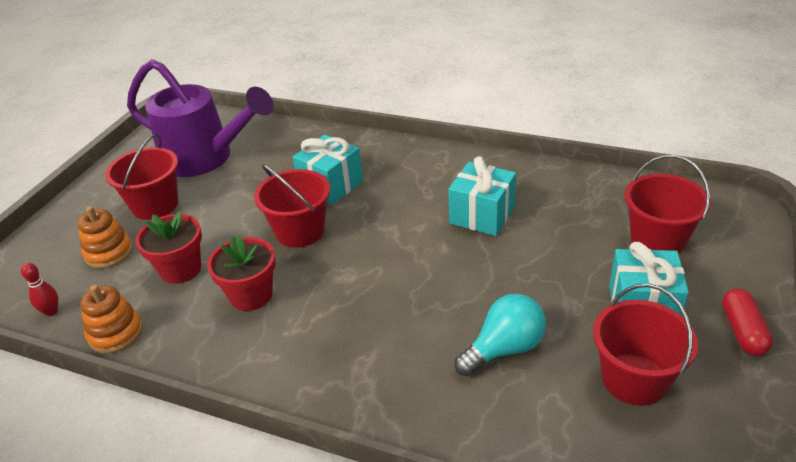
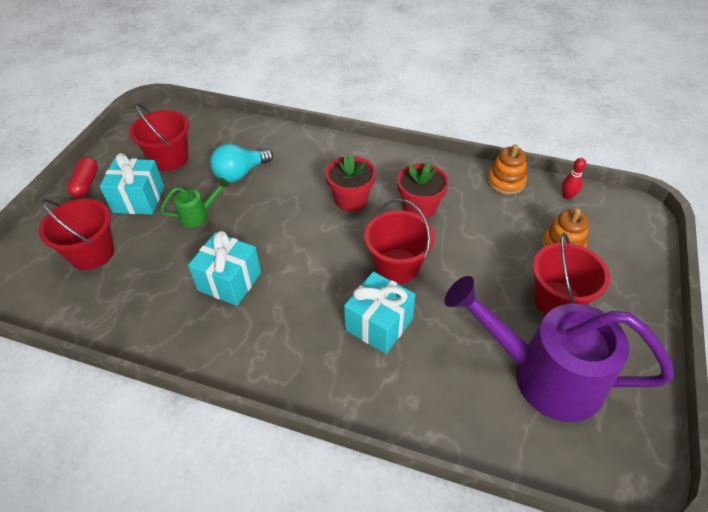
camera: 175 degrees right, 10 degrees up
red flower pot [136,211,202,284] -> red flower pot moved to [325,155,376,212]
none -> green watering can [160,178,230,228]

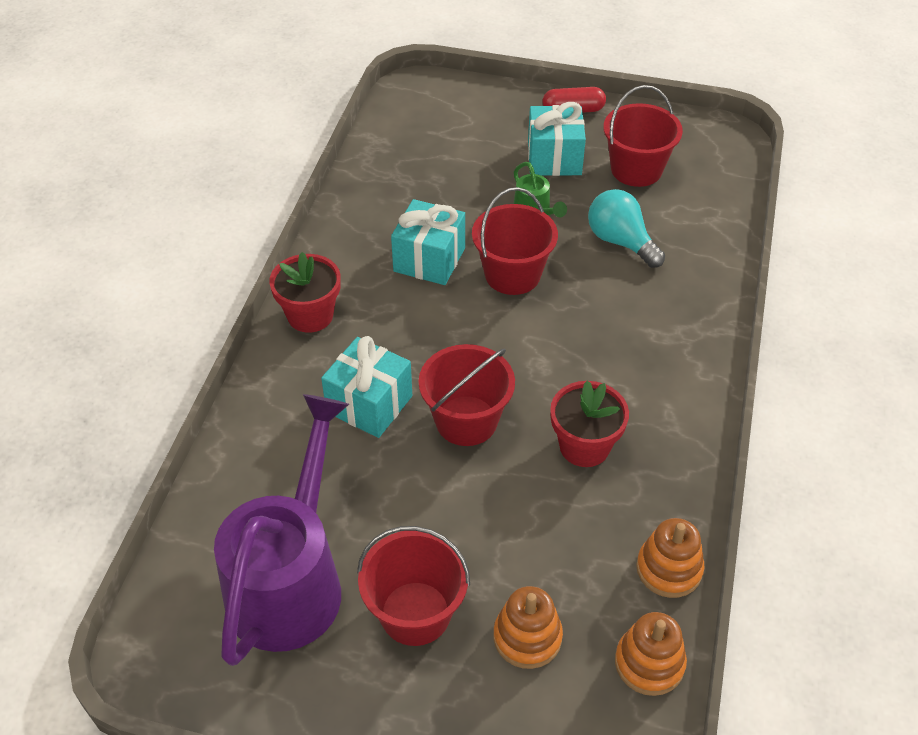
camera: 85 degrees right, 0 degrees up
red bucket [39,199,114,270] -> red bucket moved to [472,187,558,295]
red flower pot [325,155,376,212] -> red flower pot moved to [269,252,341,333]
red bowling pin [562,158,586,200] -> orange stacking toy [615,612,687,696]

